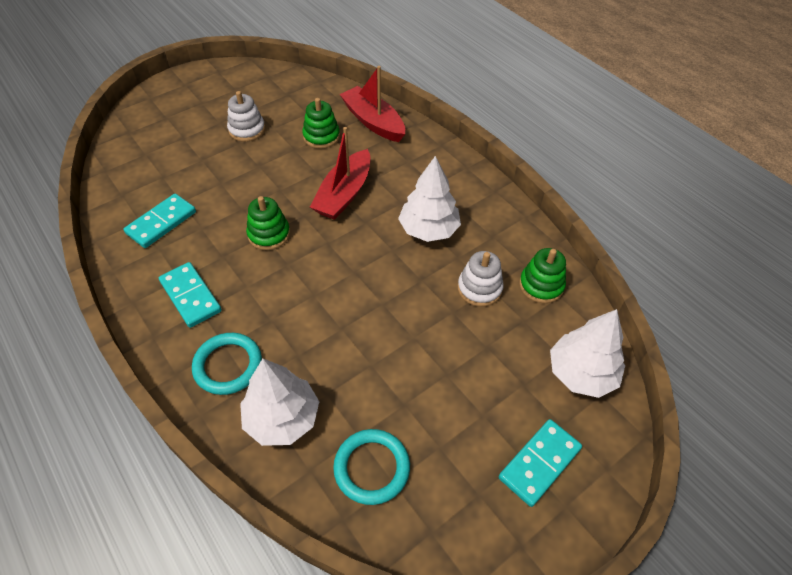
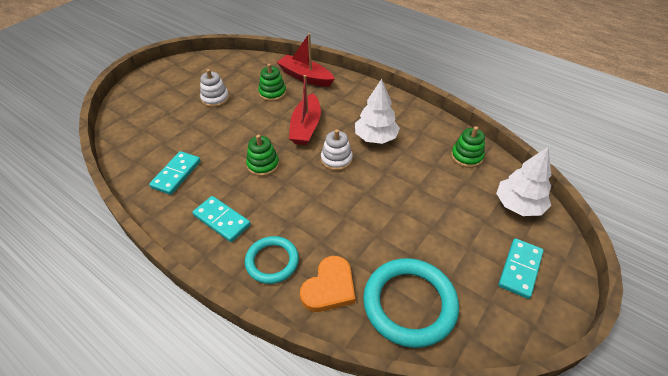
camera: 15 degrees left, 5 degrees down
white tree [240,359,319,446] -> orange heart [300,256,355,312]
turquoise ring [333,429,410,505] -> turquoise ring [363,258,459,348], size x1.63
white stacking toy [458,251,504,307] -> white stacking toy moved to [321,129,353,171]

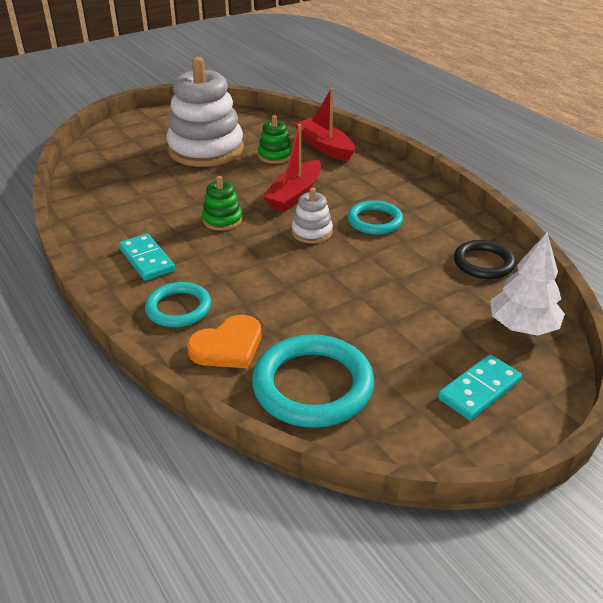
camera: 20 degrees right, 10 degrees down
turquoise domino [149,151,201,195] -> none
white stacking toy [200,69,229,107] -> white stacking toy [166,57,244,167], size x2.21
white tree [355,79,400,144] -> turquoise ring [347,200,403,235]
green stacking toy [451,126,485,168] -> black ring [454,240,516,279]

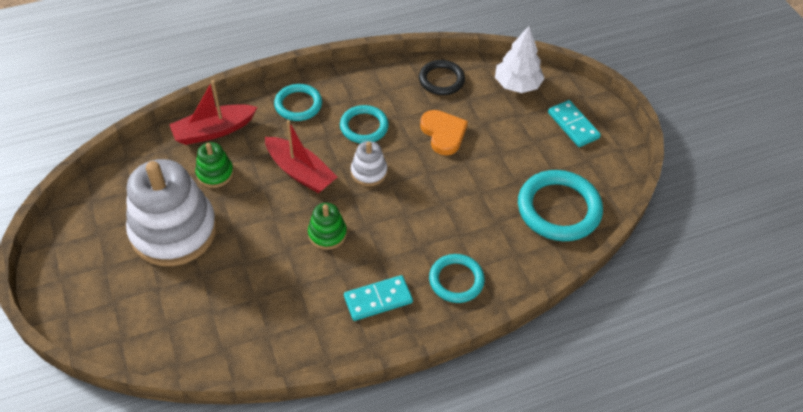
camera: 80 degrees left, 15 degrees up
orange heart [187,315,261,368] -> orange heart moved to [420,110,468,155]
none -> turquoise ring [274,84,322,121]

